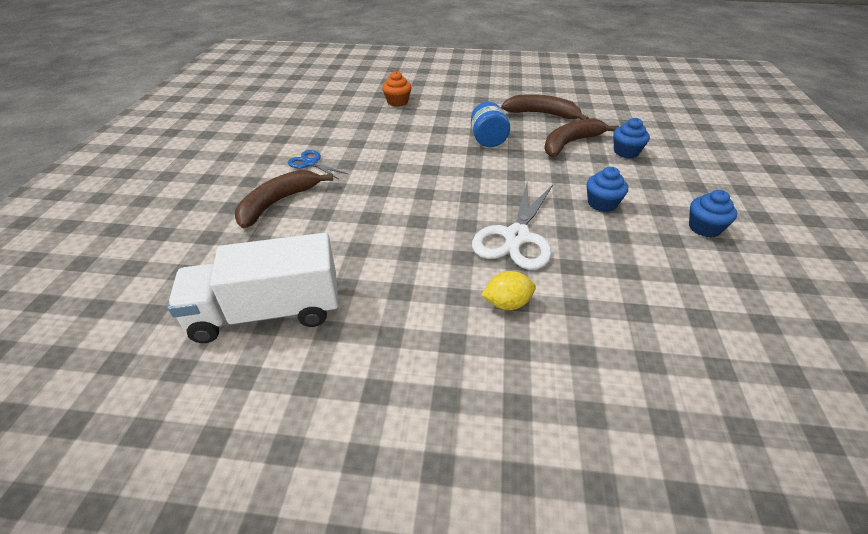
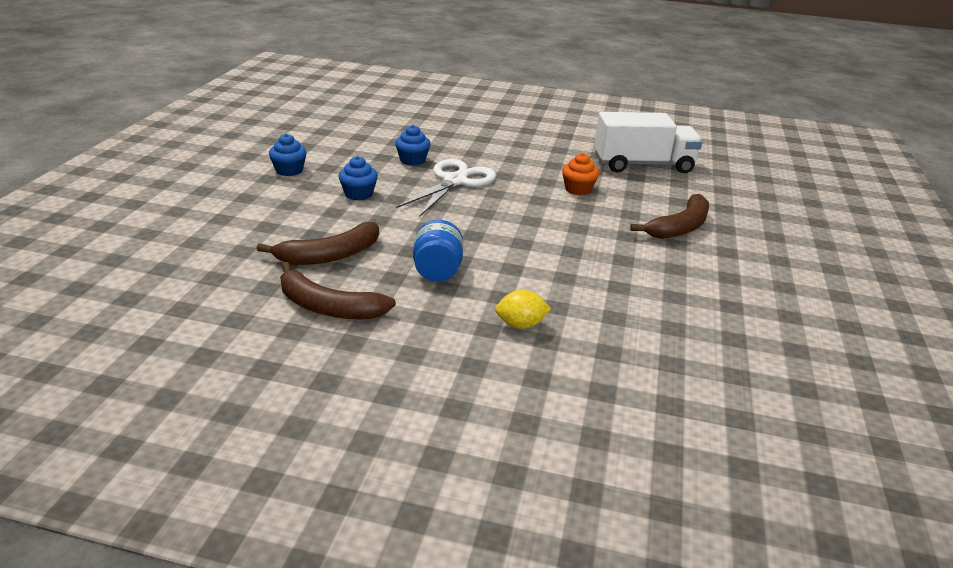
camera: 175 degrees left, 10 degrees down
blue scissors [288,150,348,179] -> none
orange cupcake [382,71,411,107] -> orange cupcake moved to [562,153,599,195]
yellow lemon [481,271,536,310] -> yellow lemon moved to [495,289,551,329]
blue cupcake [613,118,650,158] -> blue cupcake moved to [395,125,430,166]

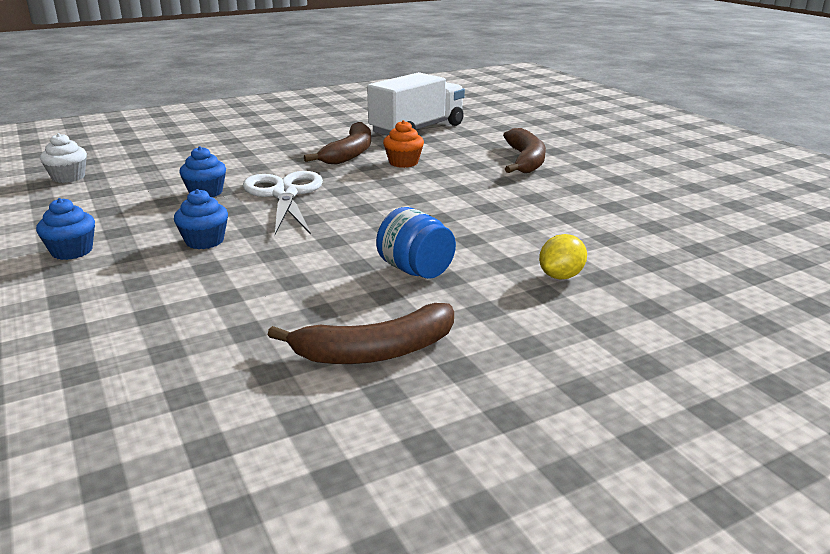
camera: 40 degrees left, 5 degrees down
brown banana [256,222,379,265] -> brown banana moved to [304,122,371,165]
none -> white cupcake [40,133,87,183]

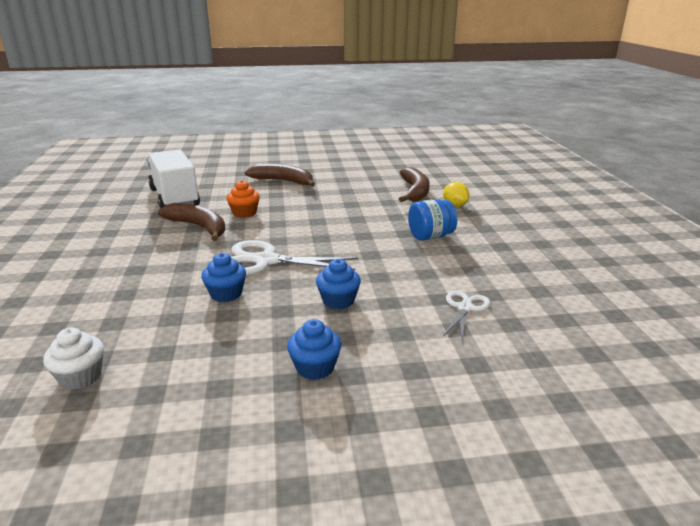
camera: 70 degrees left, 0 degrees up
brown banana [268,303,454,364] -> brown banana moved to [399,167,430,202]
none -> white scissors [444,291,490,339]

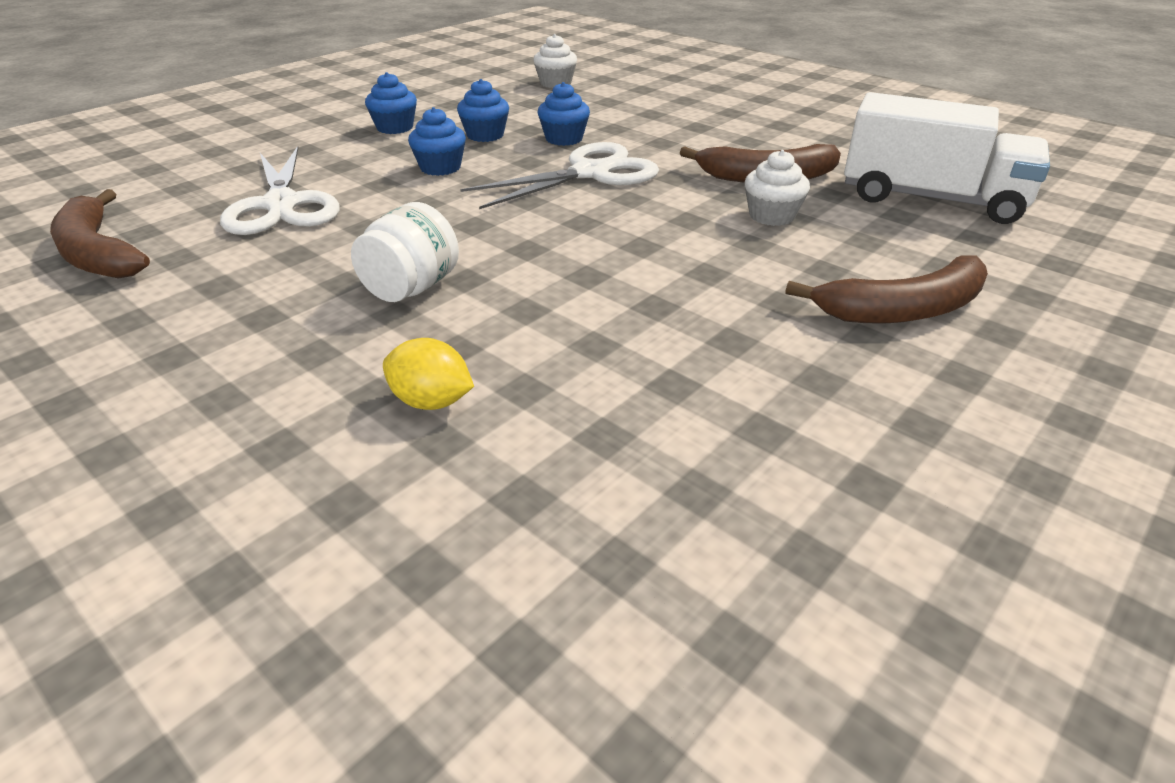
camera: 140 degrees right, 10 degrees up
orange cupcake [227,180,260,218] -> white cupcake [745,150,810,226]
brown banana [399,167,430,202] -> brown banana moved to [50,189,150,279]
blue jar [408,199,457,241] -> white jar [351,202,459,302]
white scissors [444,291,490,339] -> white scissors [220,146,340,235], size x1.82
none -> blue cupcake [457,79,509,142]

